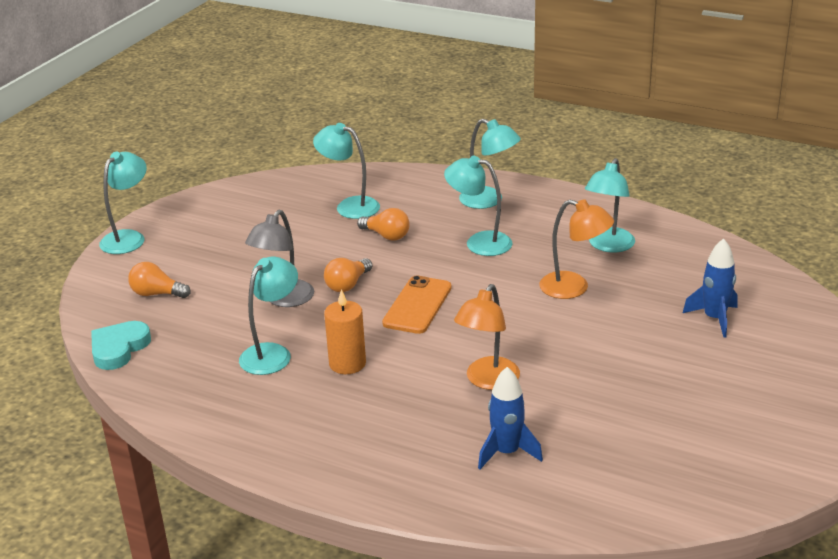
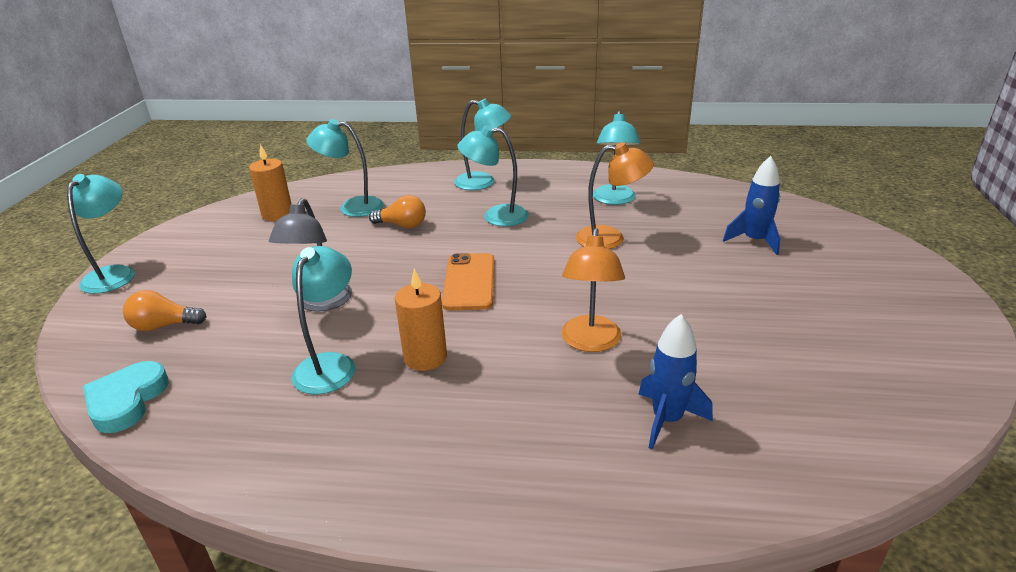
camera: 20 degrees left, 0 degrees up
orange light bulb [324,258,372,292] -> none
none -> orange candle [249,144,292,221]

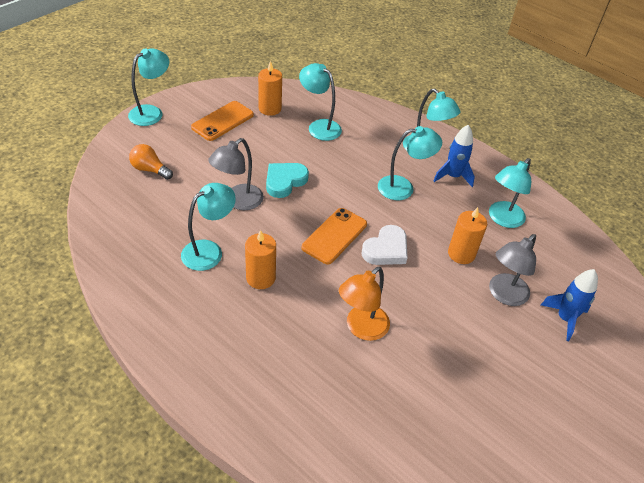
camera: 30 degrees right, 15 degrees up
turquoise heart [83,361,169,433] -> turquoise heart moved to [266,163,309,198]
orange light bulb [369,195,426,228] -> none
turquoise lamp [457,125,529,226] -> turquoise lamp turned 135 degrees clockwise [378,126,442,200]
orange lamp [576,142,654,249] -> orange candle [448,207,487,264]
blue rocket [638,314,713,449] -> blue rocket moved to [434,125,475,187]
none -> orange phone [191,101,254,141]
none -> white heart [361,225,408,265]
none -> grey lamp [489,234,536,306]

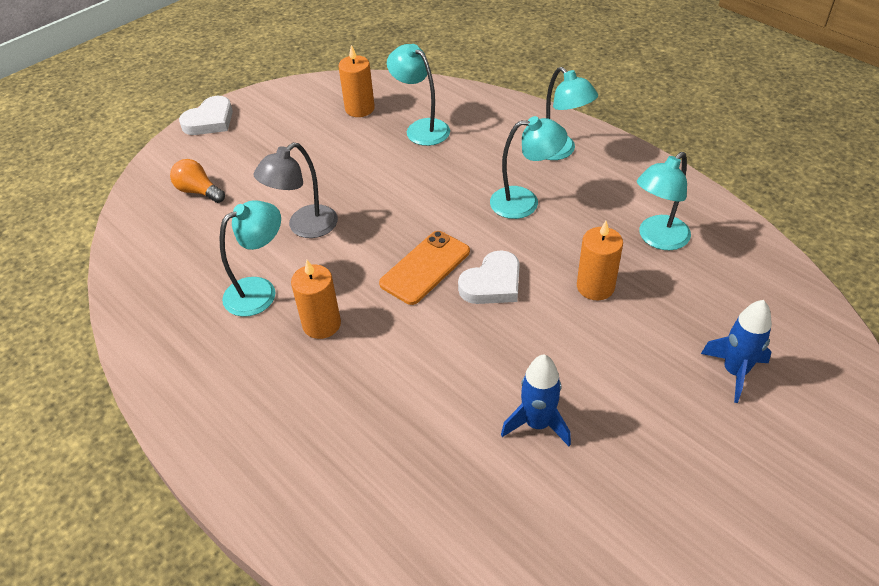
camera: 10 degrees right, 0 degrees up
turquoise lamp [128,48,169,126] -> white heart [179,96,233,135]
orange phone [191,101,254,141] -> none
turquoise heart [266,163,309,198] -> none
orange lamp [339,267,390,341] -> none
blue rocket [434,125,475,187] -> blue rocket moved to [501,355,571,446]
grey lamp [489,234,536,306] -> none

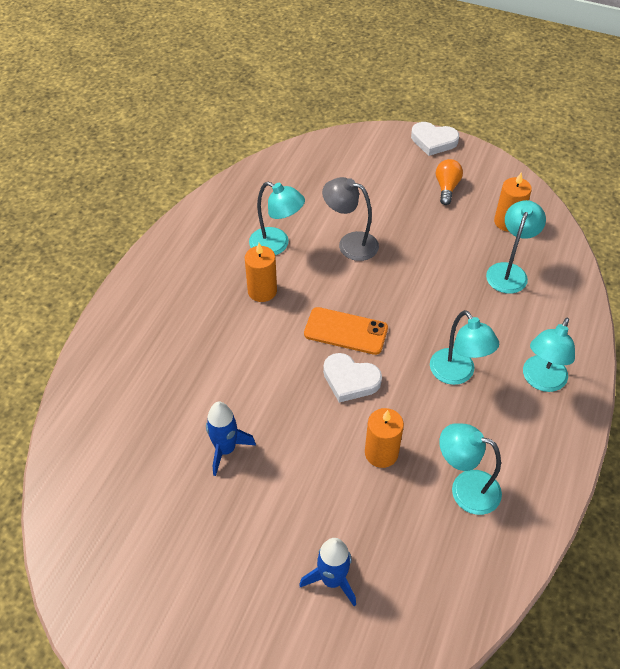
camera: 65 degrees right, 5 degrees up
orange light bulb [170,159,225,203] -> orange light bulb moved to [436,159,463,205]

